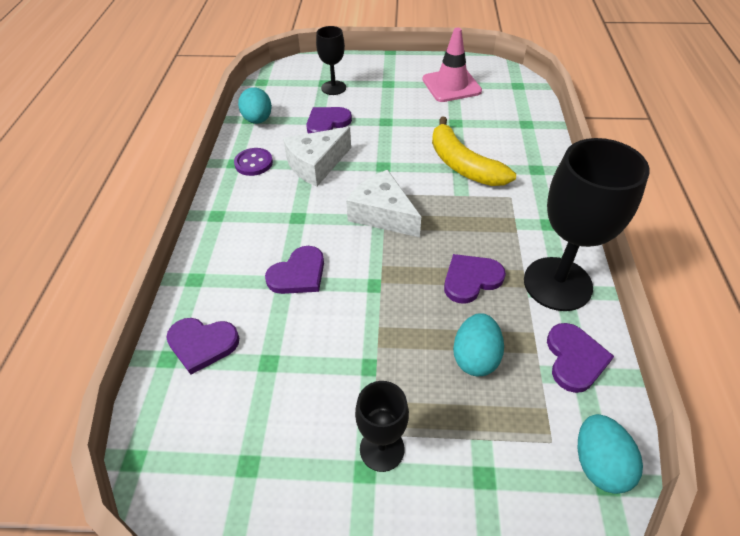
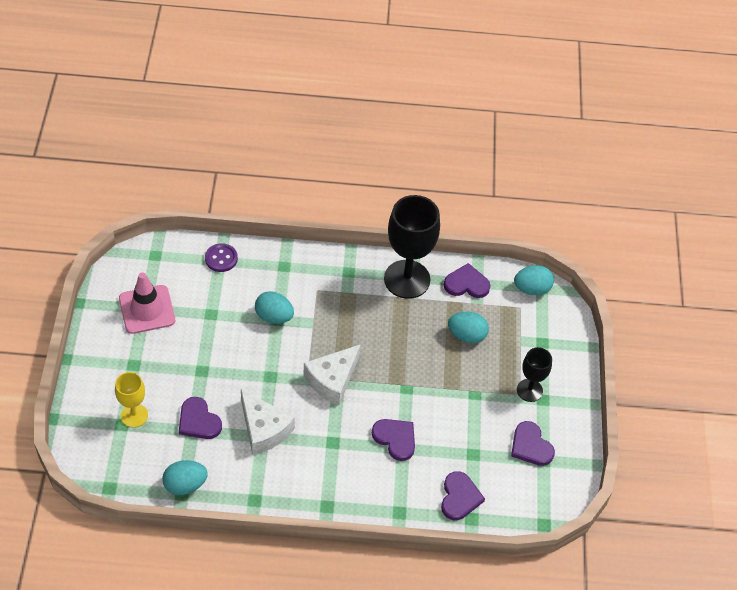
camera: 95 degrees left, 5 degrees up
purple button [234,148,273,176] -> purple button moved to [205,243,238,272]
black goblet [316,26,346,95] -> yellow goblet [115,372,148,428]
yellow banana [432,117,516,186] -> turquoise egg [255,291,294,324]
purple heart [444,254,506,304] -> purple heart moved to [511,421,555,466]

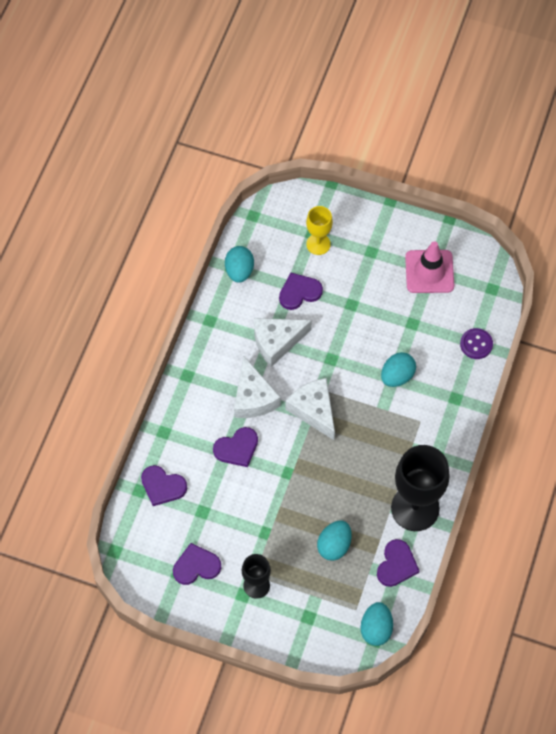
camera: 110 degrees right, 10 degrees up
none -> white cheese [234,356,281,418]

